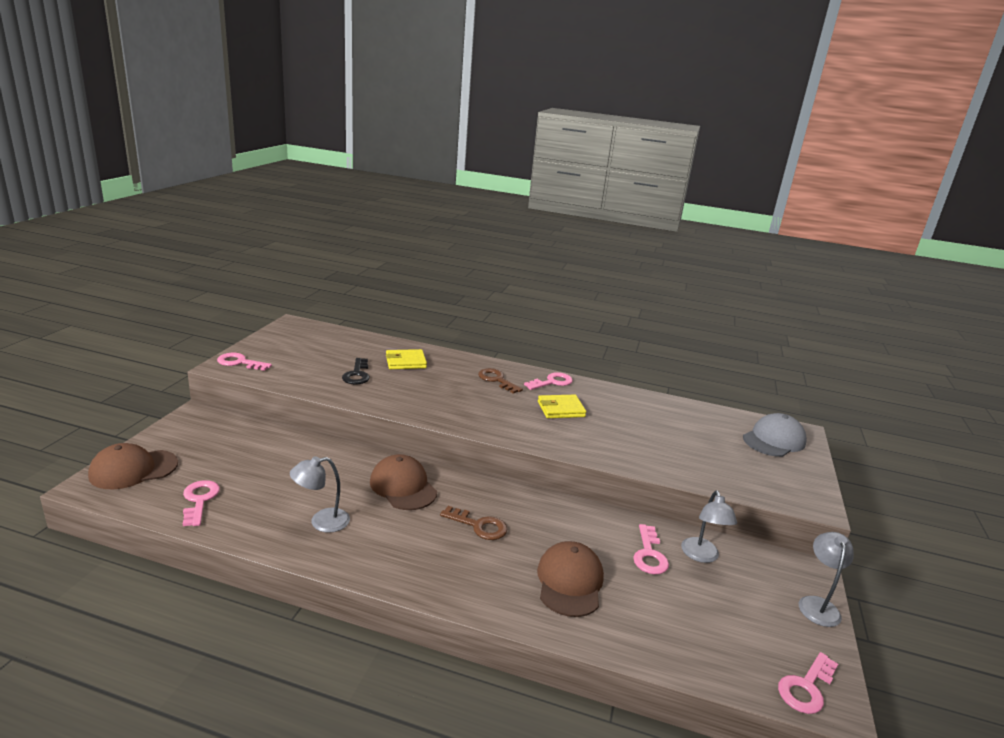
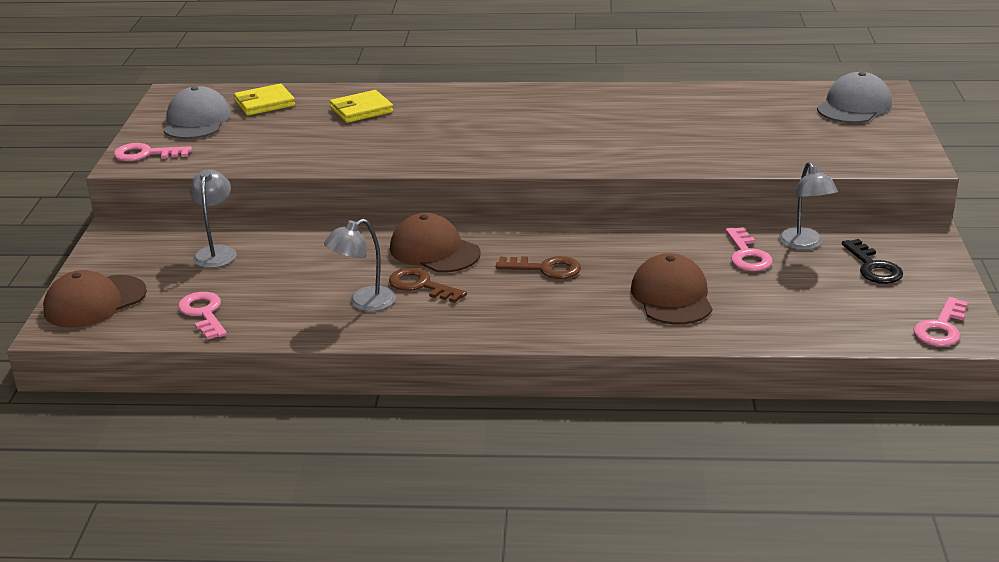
camera: 10 degrees left, 5 degrees up
black key [342,358,370,385] -> black key moved to [842,239,903,284]
brown key [478,368,523,394] -> brown key moved to [389,267,467,303]
pink key [524,372,573,390] -> none
yellow wallet [538,395,586,418] -> yellow wallet moved to [234,84,295,116]
grey lamp [799,532,854,627] -> grey lamp moved to [190,170,237,268]
none -> grey cap [164,86,231,139]

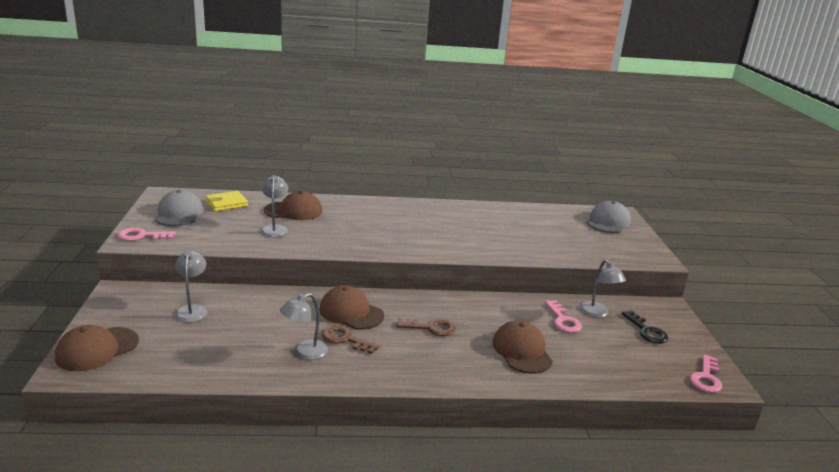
camera: 10 degrees left, 5 degrees down
pink key [178,292,227,340] -> none
yellow wallet [330,90,393,123] -> brown cap [264,191,323,220]
none -> grey lamp [261,175,288,237]

